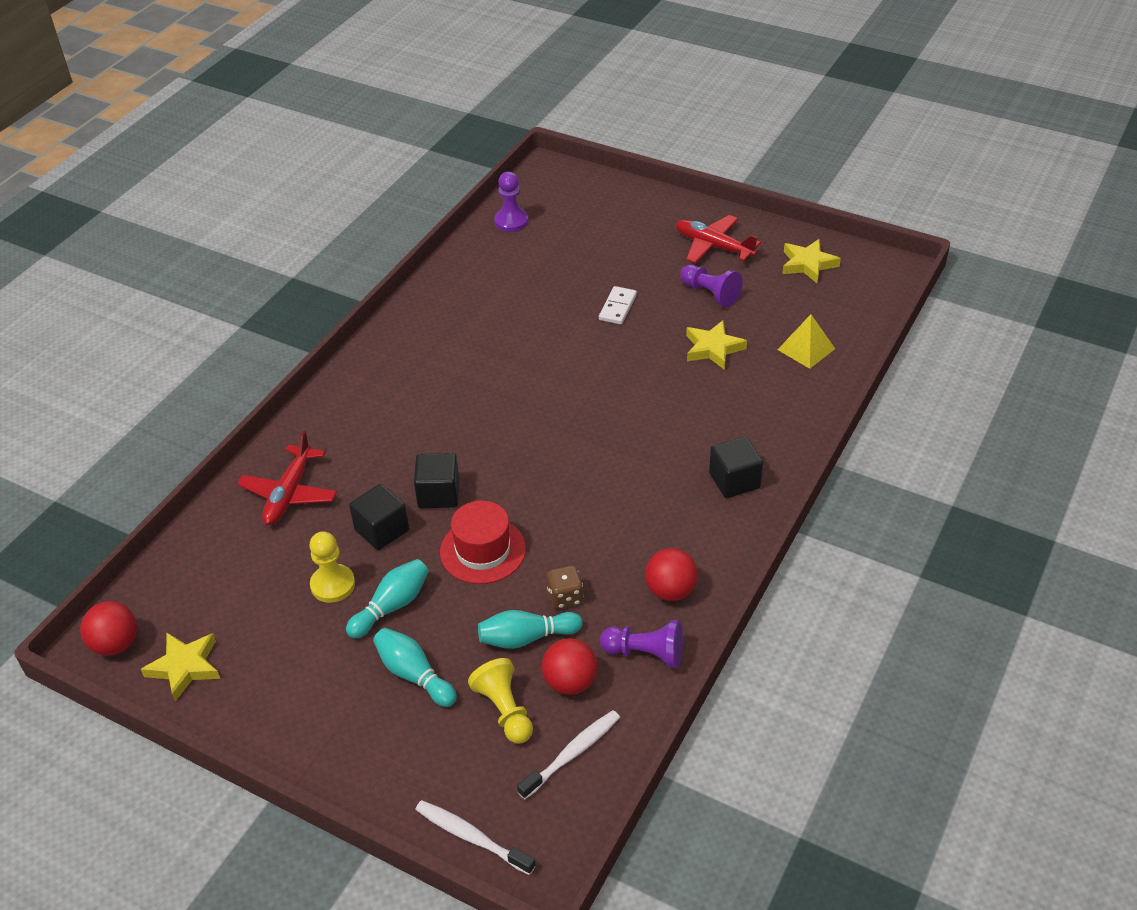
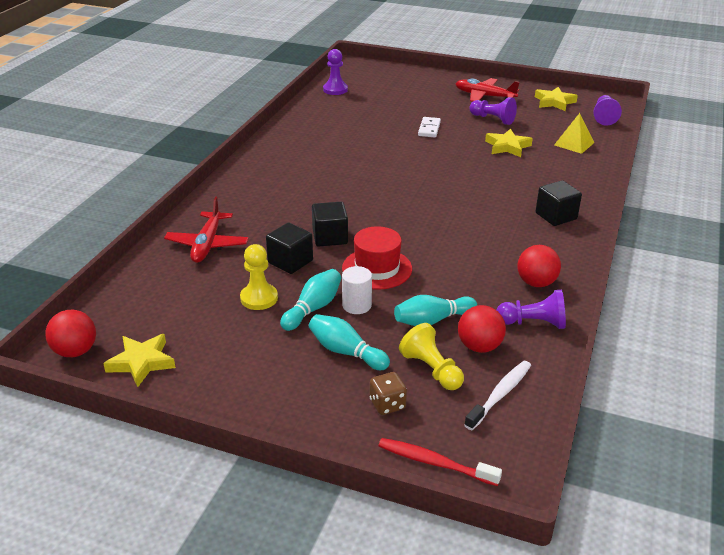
camera: 10 degrees left, 10 degrees down
white toothbrush [415,800,536,875] -> red toothbrush [378,438,502,486]
brown dice [547,566,583,609] -> brown dice moved to [370,372,407,415]
none -> white cylinder [342,266,372,314]
none -> purple pawn [593,95,622,126]

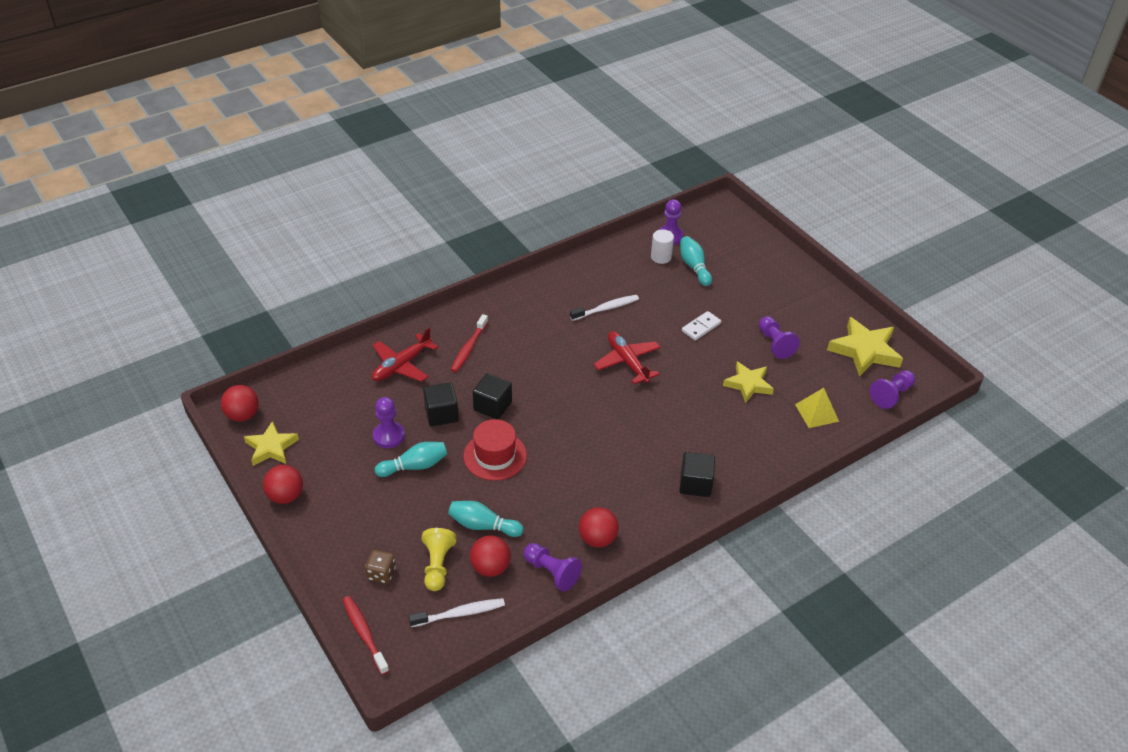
camera: 35 degrees right, 10 degrees up
yellow pawn [240,244,278,310] -> purple pawn [373,397,405,448]
turquoise bowling pin [309,314,390,370] -> turquoise bowling pin moved to [680,236,712,286]
white cylinder [342,266,372,314] -> white cylinder moved to [651,229,674,264]
red plane [455,78,520,102] -> red plane moved to [594,331,661,384]
yellow star [535,87,578,111] -> yellow star [827,317,903,377], size x1.51
none -> red ball [263,465,303,504]
none -> red toothbrush [451,314,488,372]
none -> white toothbrush [570,295,639,321]

